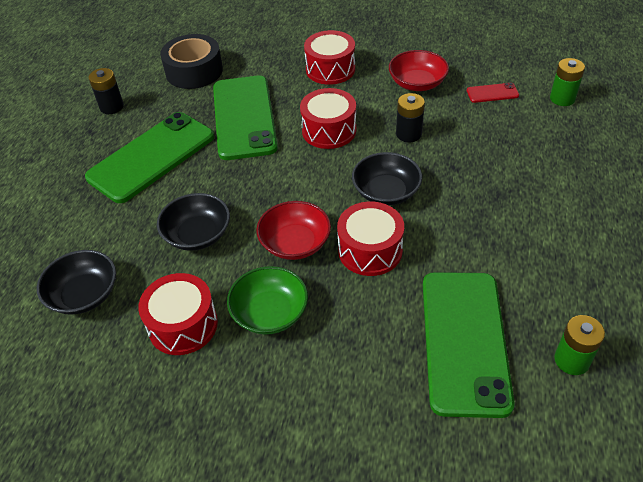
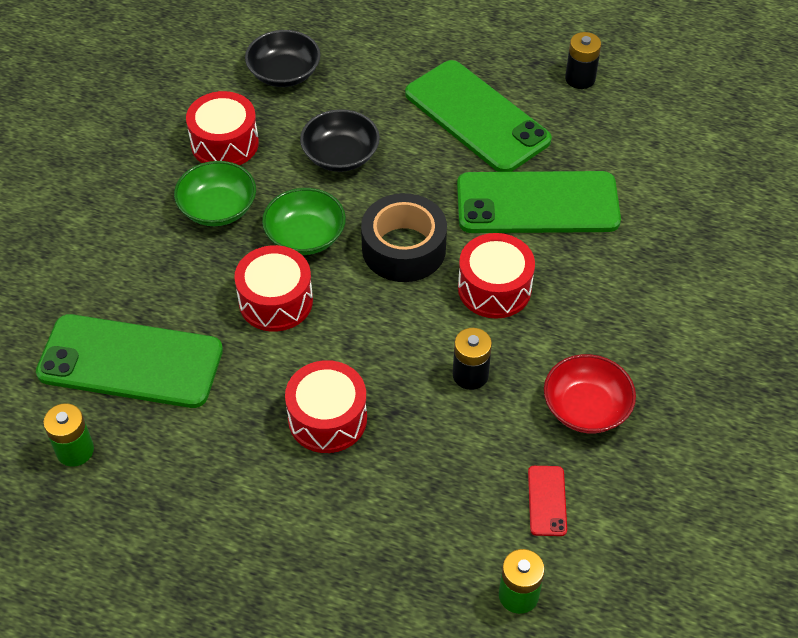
camera: 95 degrees right, 5 degrees up
black tape [160,34,223,89] -> black tape moved to [361,193,447,282]
red bowl [256,201,331,260] -> green bowl [262,188,346,255]
red drum [304,30,355,85] -> red drum moved to [285,360,367,453]
black bowl [352,152,422,205] -> none

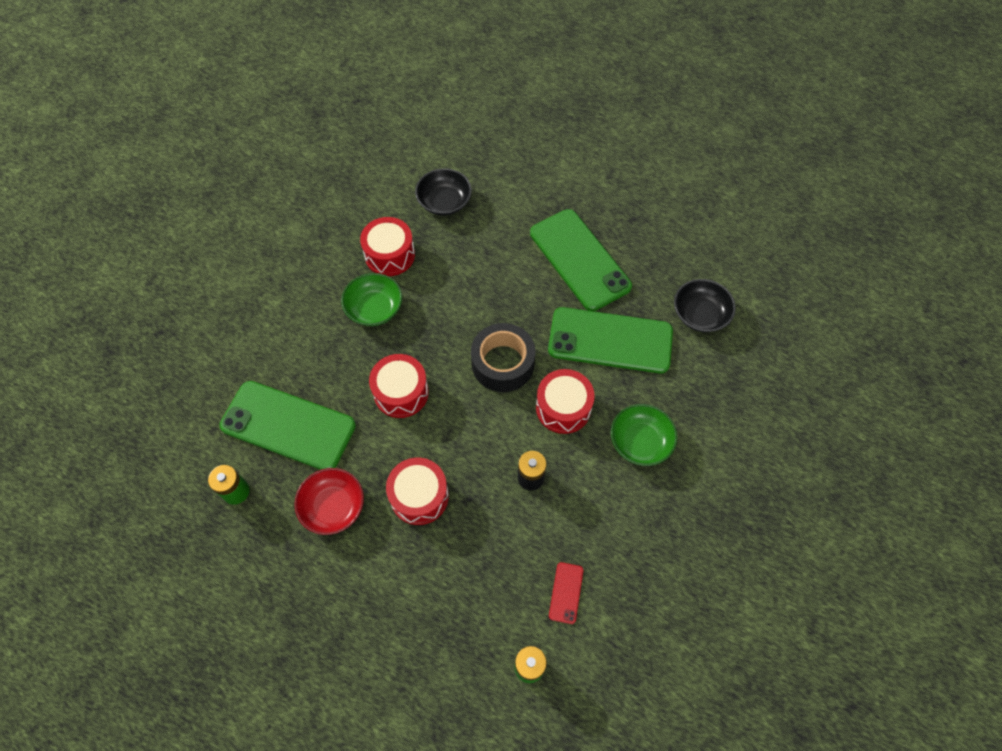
camera: 10 degrees right, 10 degrees up
green bowl [262,188,346,255] -> green bowl moved to [611,404,677,466]
black bowl [300,109,380,172] -> black bowl moved to [674,279,736,332]
red bowl [544,354,636,433] -> red bowl moved to [294,468,364,535]
black battery [565,32,601,89] -> none

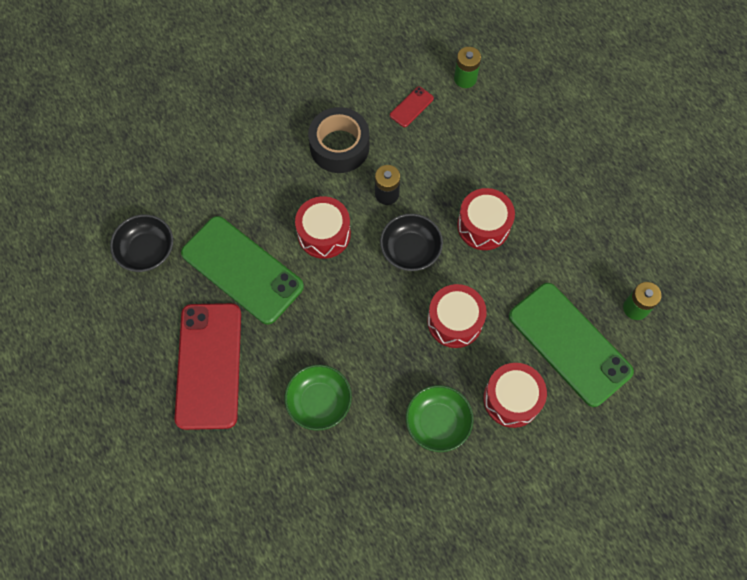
camera: 150 degrees left, 5 degrees up
red bowl [294,468,364,535] -> none
red drum [360,217,415,276] -> red drum moved to [483,363,547,428]
black bowl [415,168,472,216] -> black bowl moved to [380,214,443,271]
black tape [471,323,535,392] -> black tape moved to [308,107,369,173]
green phone [530,209,632,311] -> red phone [175,303,241,430]
green bowl [611,404,677,466] -> green bowl moved to [284,365,352,431]

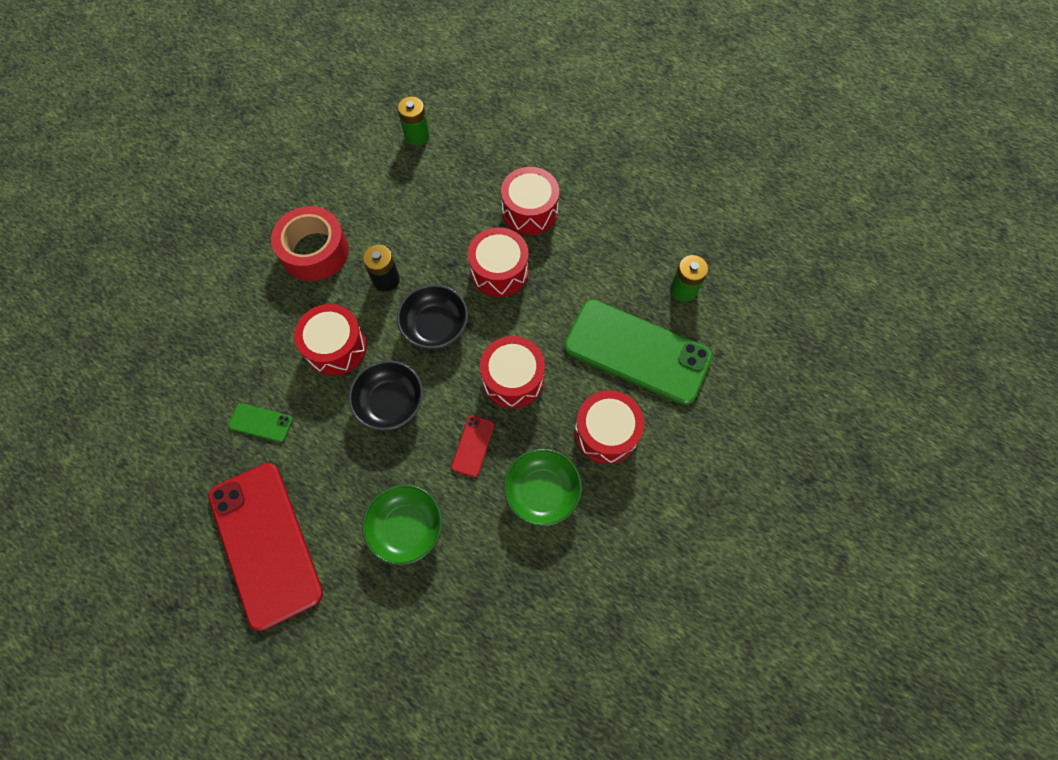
camera: 25 degrees left, 0 degrees up
black bowl [110,214,173,272] -> black bowl moved to [349,360,423,431]
green phone [181,216,304,325] -> green phone [228,404,293,442], size x0.41
black tape [308,107,369,173] -> red tape [271,206,349,281]
red phone [390,87,434,127] -> red phone moved to [451,415,494,477]
none -> red drum [501,167,559,235]

